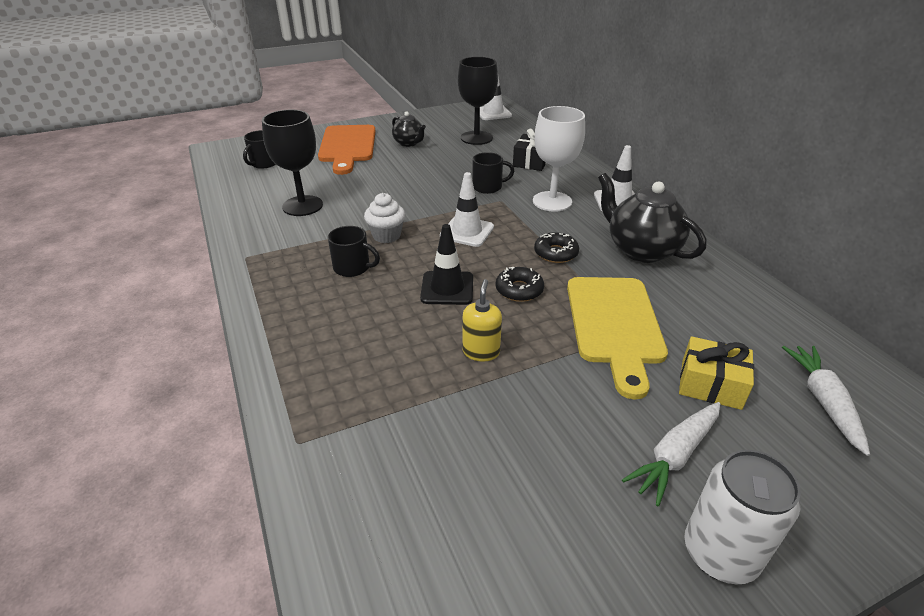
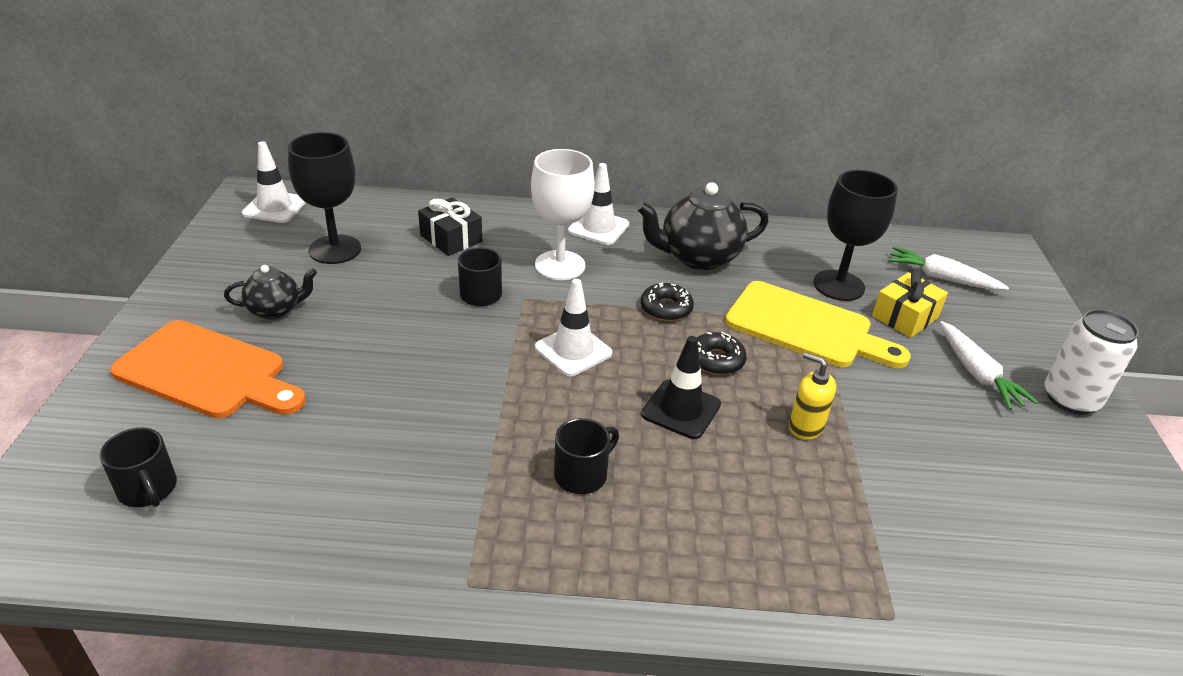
camera: 65 degrees left, 0 degrees up
black goblet [262,110,323,216] -> black goblet moved to [813,170,898,301]
white cupcake [364,193,405,243] -> none

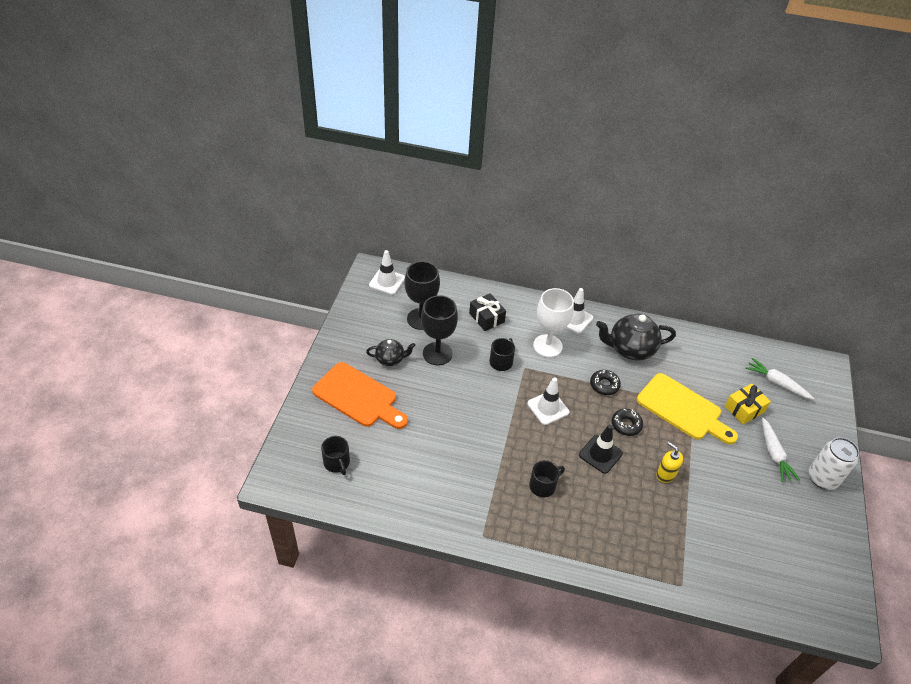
camera: 10 degrees right, 10 degrees up
black goblet [813,170,898,301] -> black goblet moved to [421,295,458,365]

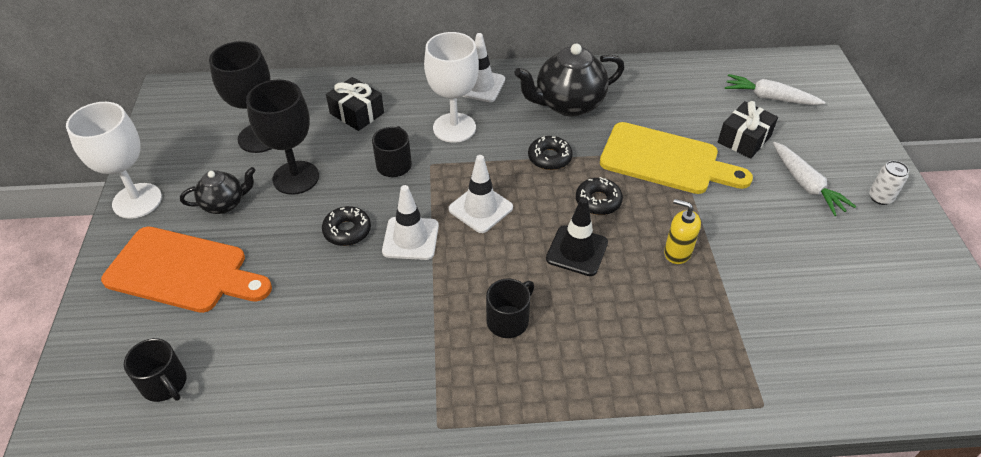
camera: 15 degrees left, 0 degrees up
white traffic cone [369,250,405,295] -> white traffic cone moved to [382,185,439,260]
yellow gift [725,383,771,424] -> black gift [718,101,778,159]
white can [809,437,859,490] -> white can [869,161,909,205], size x0.55
none -> white goblet [66,102,162,219]
none -> black donut [322,206,371,246]

